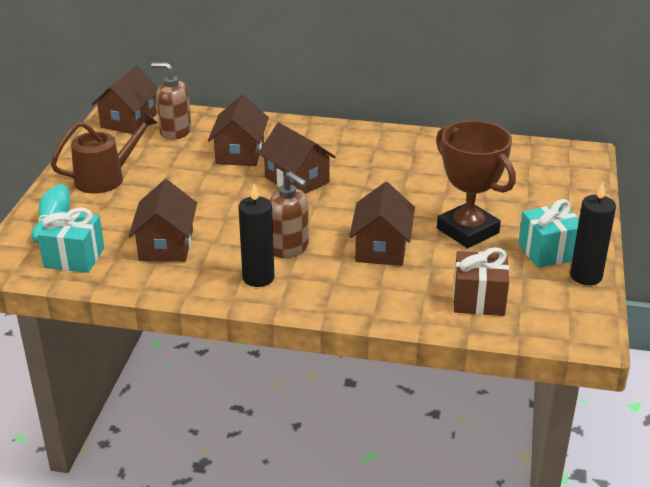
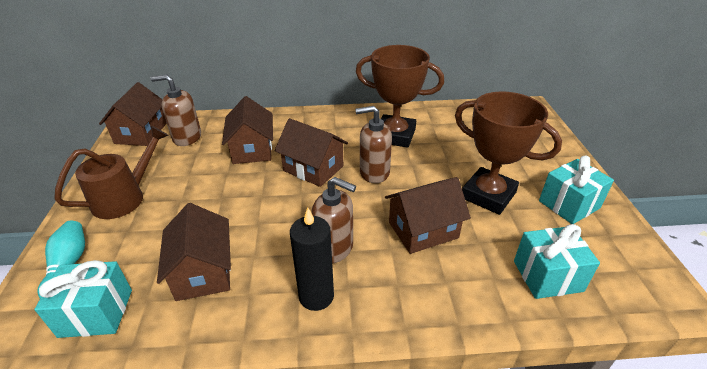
camera: 15 degrees left, 5 degrees up
brown house [349,182,415,266] -> brown house turned 75 degrees clockwise [385,177,471,254]
brown gift [453,247,509,316] -> turquoise gift [514,224,600,299]
black candle [570,182,616,285] -> none
none -> brown soap dispenser [355,106,392,183]
none -> brown trophy [356,45,444,148]

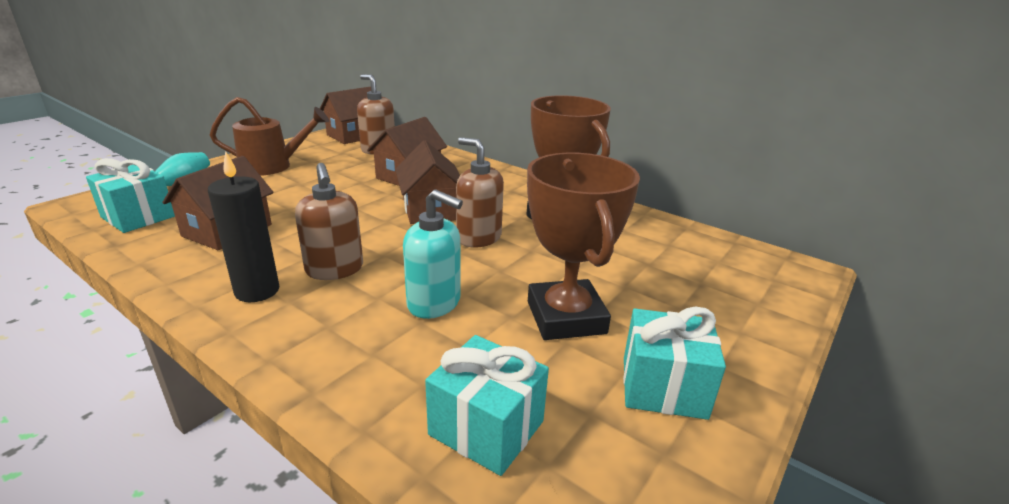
camera: 40 degrees right, 10 degrees down
brown house [385,177,471,254] -> turquoise soap dispenser [403,189,463,319]

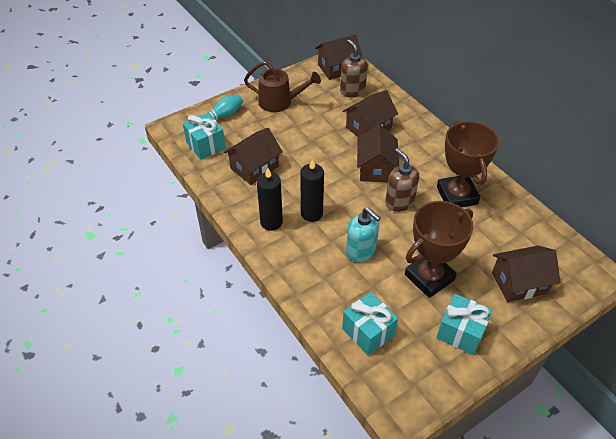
camera: 20 degrees right, 20 degrees up
brown soap dispenser [295,163,363,280] -> black candle [300,159,324,222]
brown trophy [527,153,640,340] -> brown trophy turned 45 degrees clockwise [405,201,473,298]
none -> brown house [492,246,561,302]

